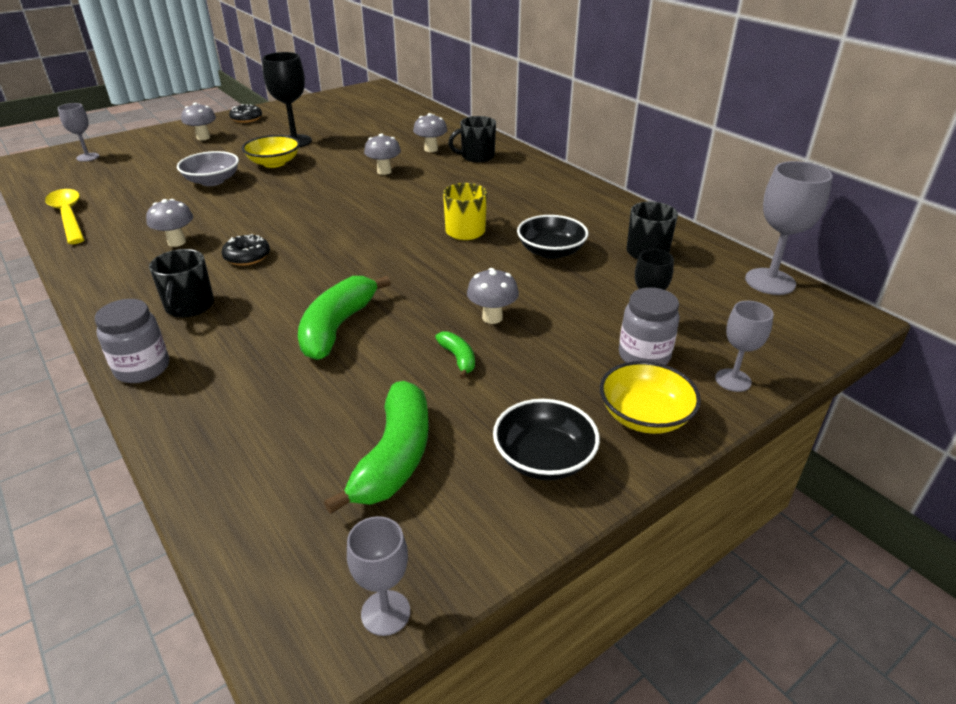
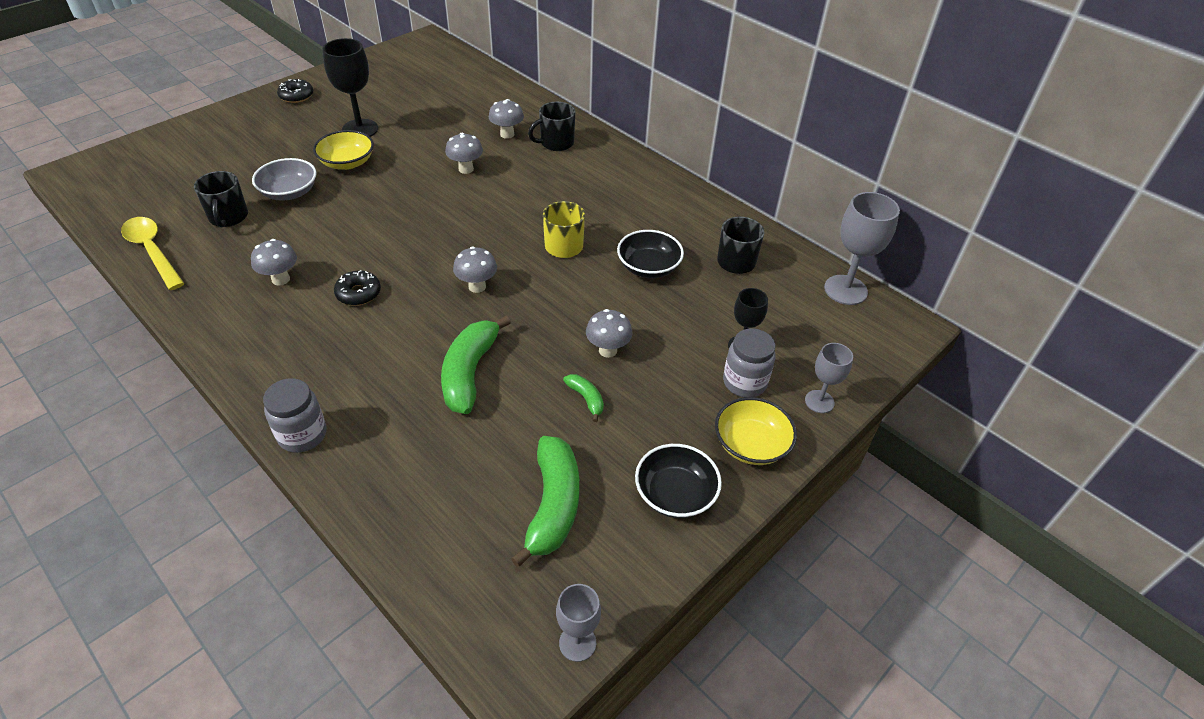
camera: 10 degrees left, 10 degrees up
grey goblet [58,103,99,162] -> none
black mug [149,249,214,317] -> black mug moved to [194,171,248,228]
grey mushroom [181,102,216,140] -> grey mushroom moved to [453,247,497,293]

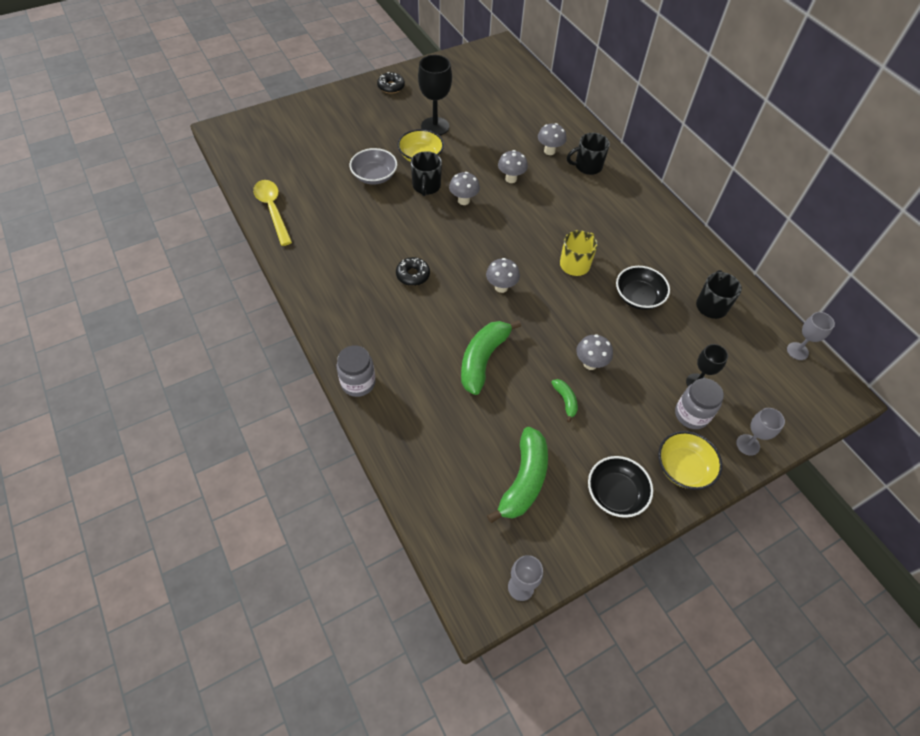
camera: 15 degrees right, 10 degrees up
black mug [194,171,248,228] -> black mug moved to [411,151,442,196]
grey mushroom [251,239,297,286] -> grey mushroom moved to [449,172,480,205]
grey goblet [824,192,900,305] -> grey goblet [787,312,835,360], size x0.60

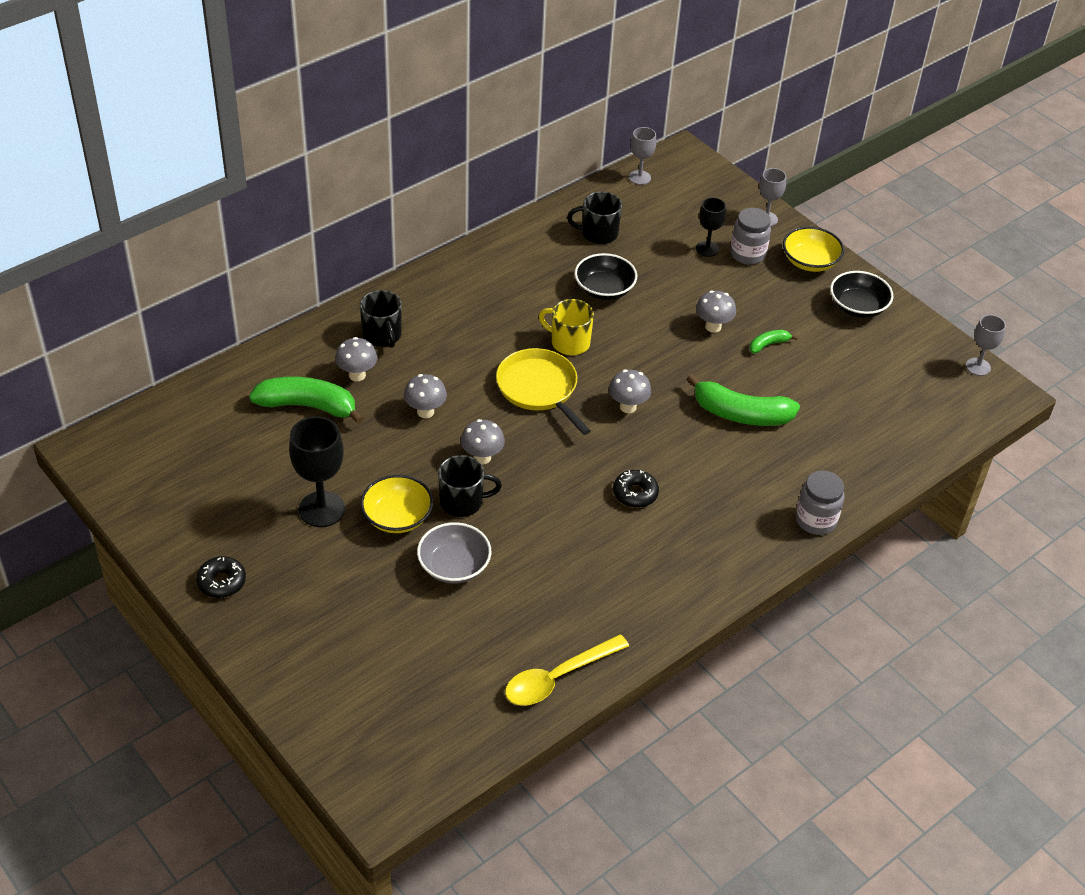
camera: 100 degrees left, 10 degrees down
green banana [487,427,548,523] -> green banana moved to [249,377,364,424]
none -> yellow pan [496,348,591,435]

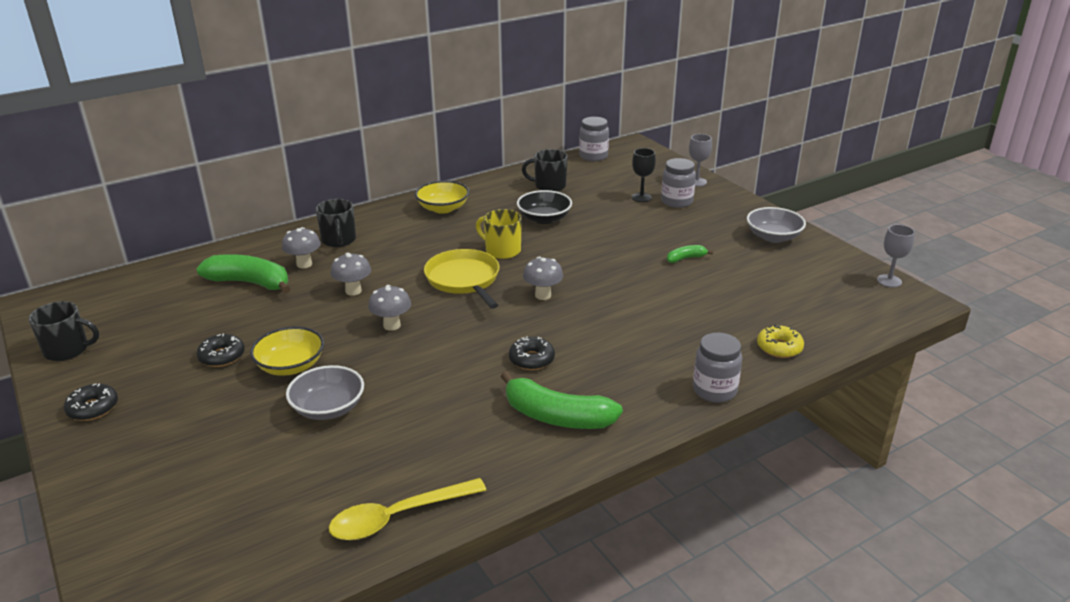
camera: 10 degrees right, 15 degrees down
black goblet [289,416,345,527] -> black donut [196,334,245,367]
black mug [438,455,502,517] -> black mug moved to [28,301,99,361]
grey goblet [629,127,657,185] -> grey jar [579,117,609,161]
green banana [686,374,800,426] -> green banana moved to [501,371,623,429]
grey mushroom [696,290,736,333] -> none
yellow bowl [783,227,844,272] -> yellow bowl moved to [415,181,469,214]
black bowl [830,271,894,318] -> grey bowl [747,207,806,243]
none -> yellow donut [757,324,804,358]

